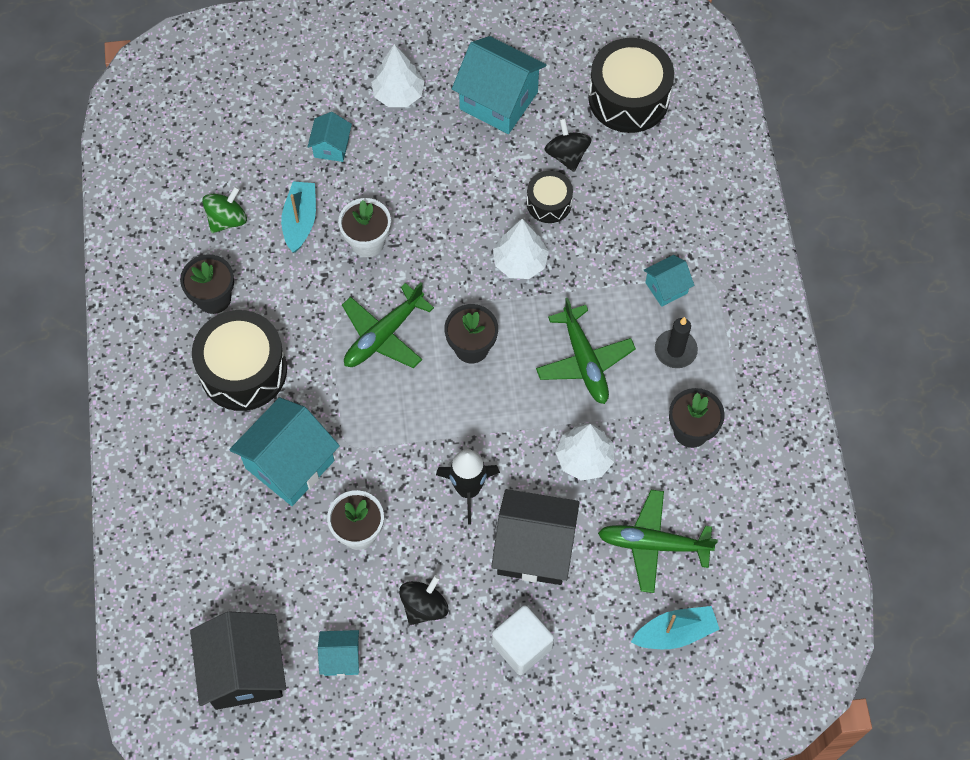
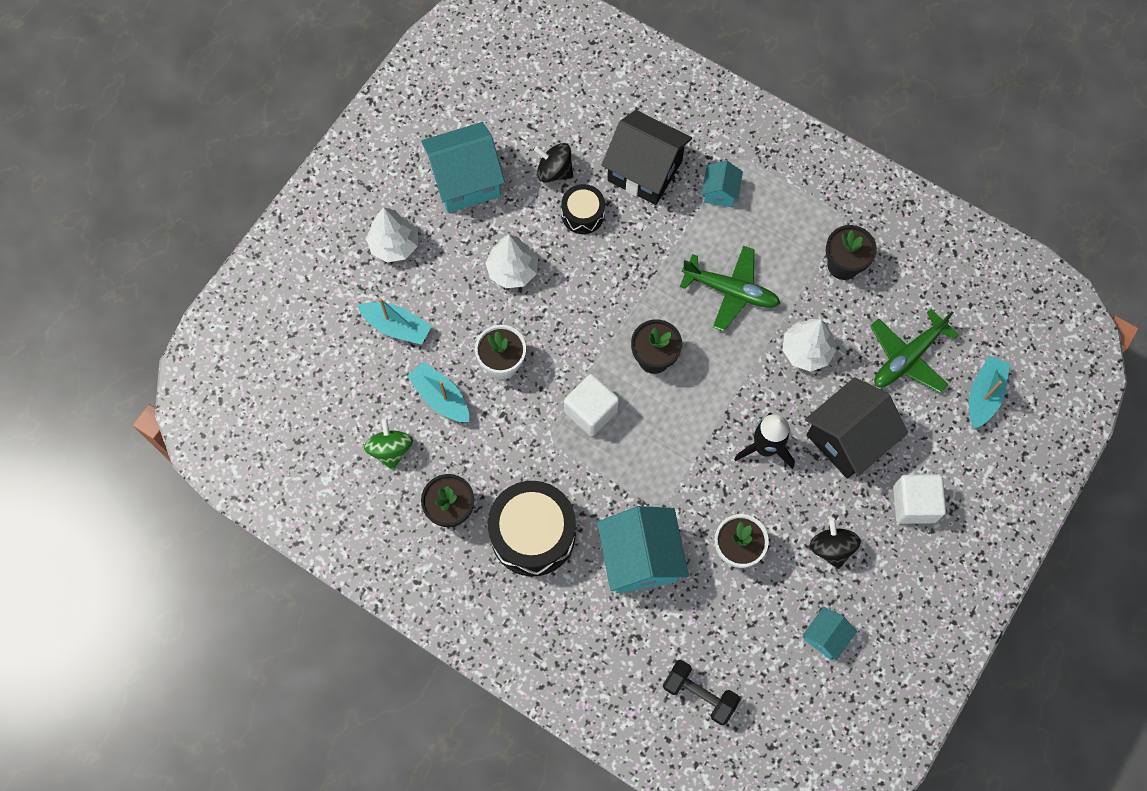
camera: 50 degrees left, 5 degrees up
black house [190,612,286,710] -> black house moved to [601,110,692,205]
turquoise house [308,112,352,162] -> turquoise boat [357,298,431,345]
green plane [342,283,434,368] -> white cube [564,374,619,436]
white tree [493,219,549,279] -> white tree moved to [485,234,538,288]
black drum [589,38,674,133] -> none
black candle [655,317,698,368] -> none
none -> black dumbbell [663,660,741,725]

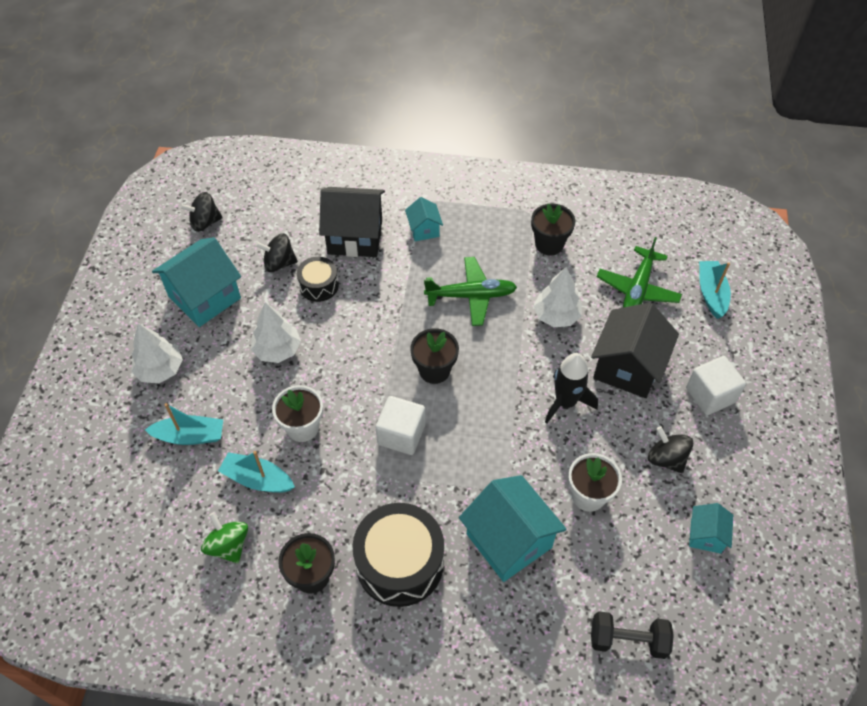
camera: 25 degrees left, 15 degrees down
none -> black spinning top [180,192,223,232]

